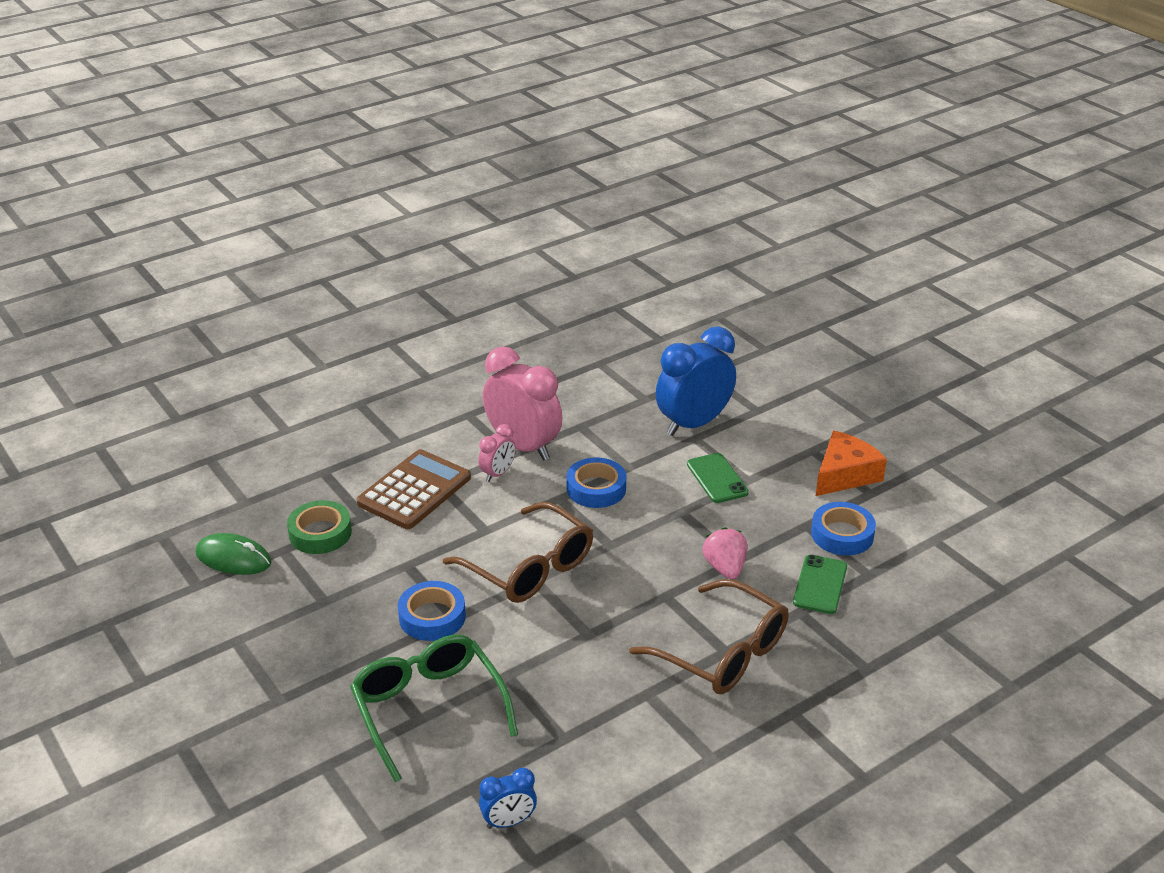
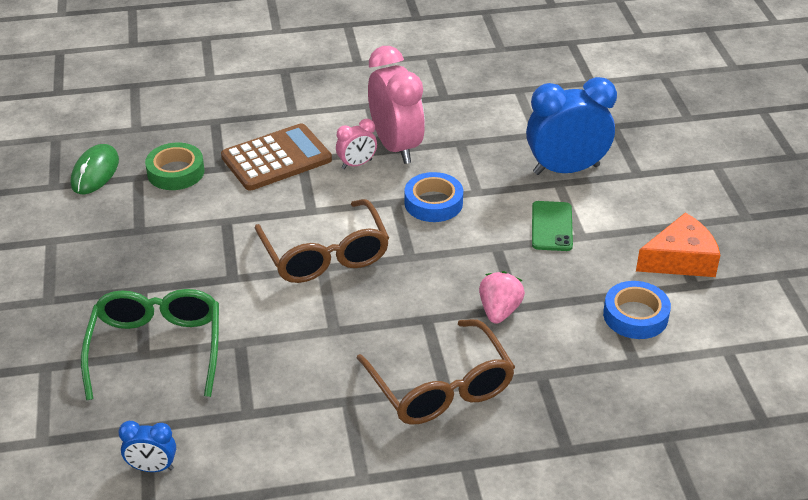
camera: 25 degrees right, 5 degrees up
green mouse [196,533,271,575] -> green mouse turned 60 degrees clockwise [71,144,119,194]
blue tape [398,581,466,641] -> none
green phone [793,555,847,614] -> none

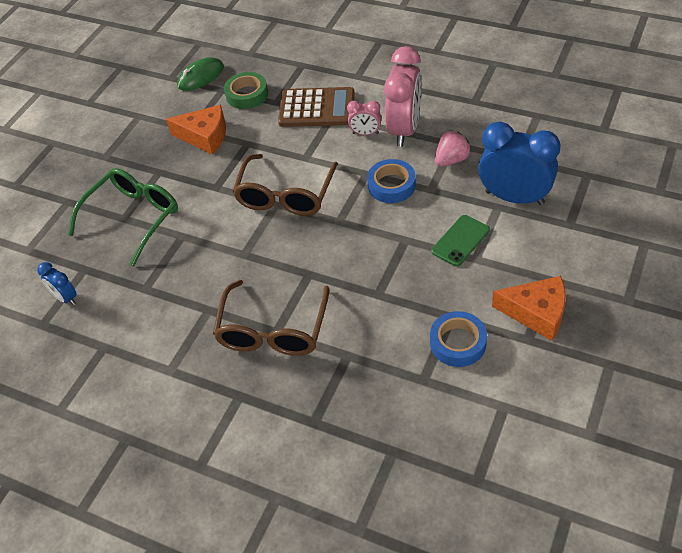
camera: 40 degrees right, 10 degrees up
pink strawberry [479,271,525,324] -> pink strawberry moved to [435,130,471,167]
none -> orange cheese [166,105,226,155]

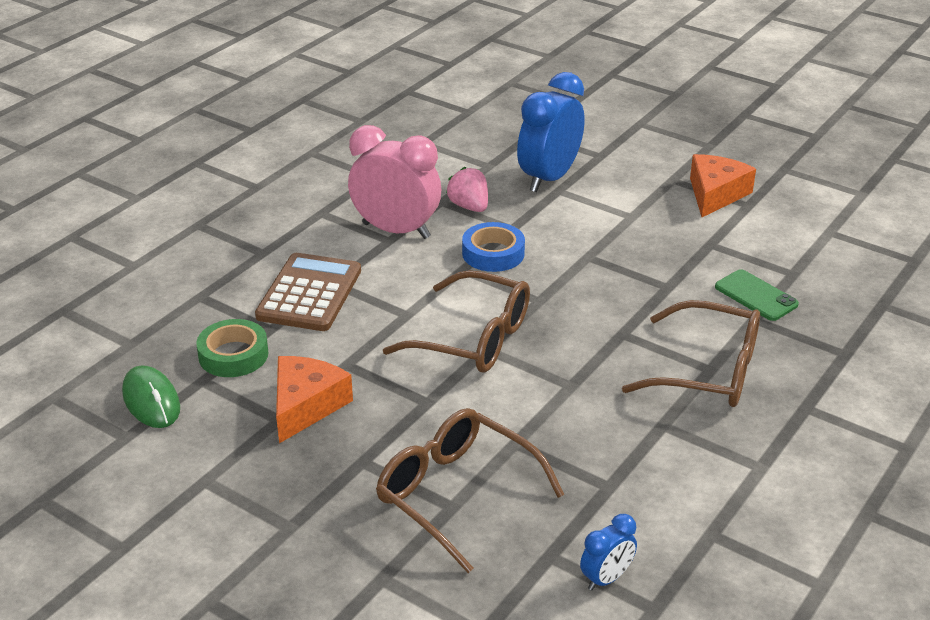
camera: 85 degrees left, 15 degrees down
green glasses [68,168,178,266] -> brown glasses [376,408,565,573]
pink clock [347,101,381,135] -> none
blue tape [430,311,487,367] -> none
green phone [431,215,490,266] -> green phone moved to [715,269,799,321]

